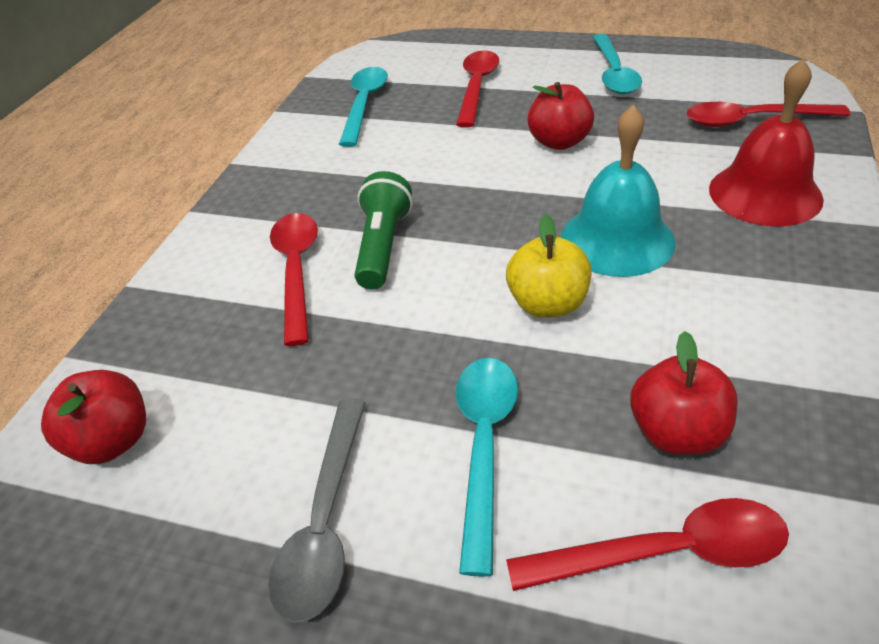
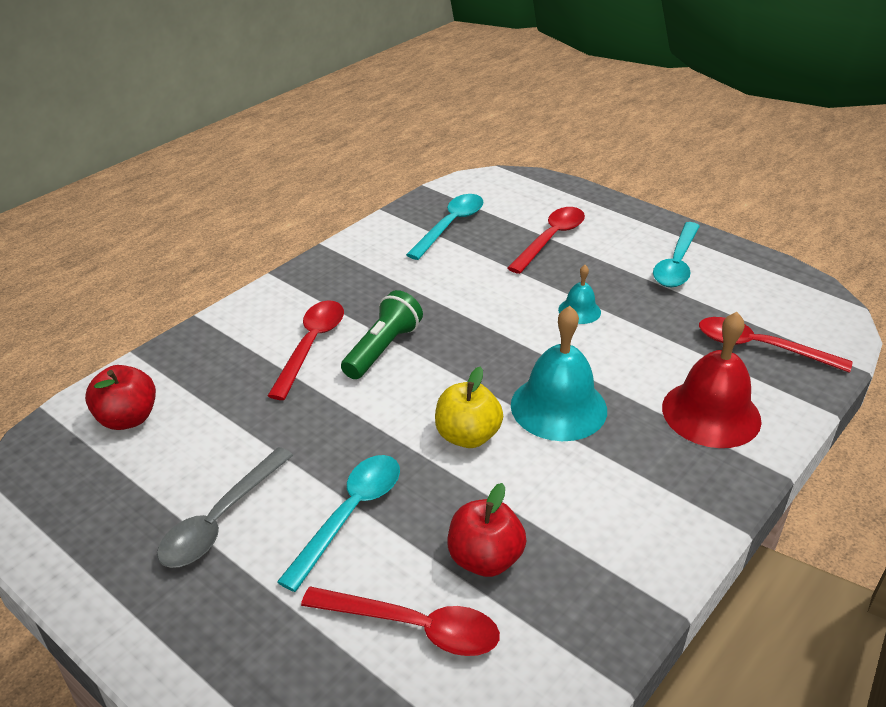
camera: 20 degrees right, 5 degrees down
red apple [528,82,594,150] -> turquoise bell [558,265,601,324]

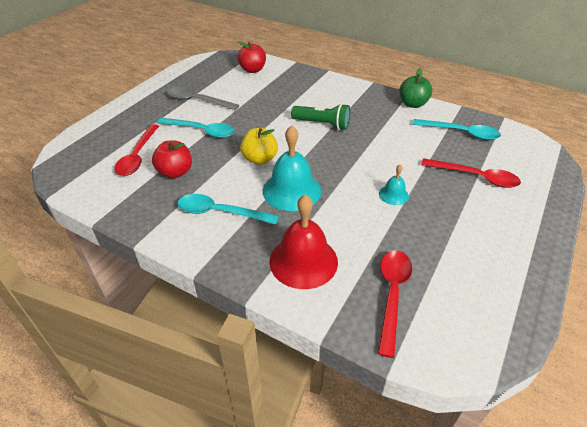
camera: 80 degrees right, 5 degrees up
red spoon [268,301,344,400] -> none
turquoise spoon [653,222,700,287] -> turquoise spoon moved to [177,194,279,225]
none -> green apple [399,68,432,108]

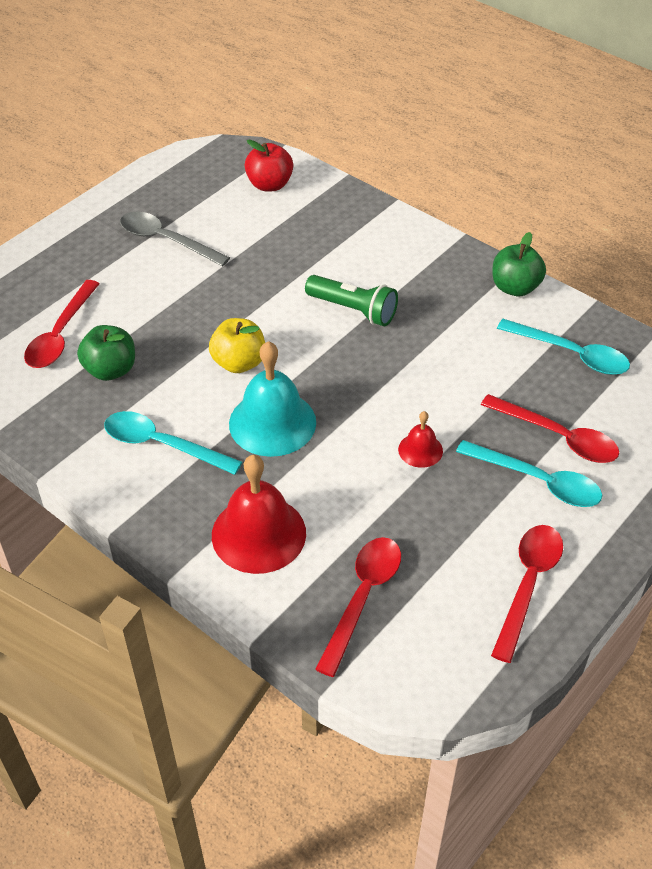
camera: 10 degrees right, 5 degrees up
red apple [152,141,192,178] -> green apple [77,325,135,381]
turquoise spoon [157,118,235,138] -> turquoise spoon moved to [456,440,602,507]
turquoise bell [379,165,409,205] -> red bell [398,411,443,468]
none -> red spoon [491,525,563,663]

